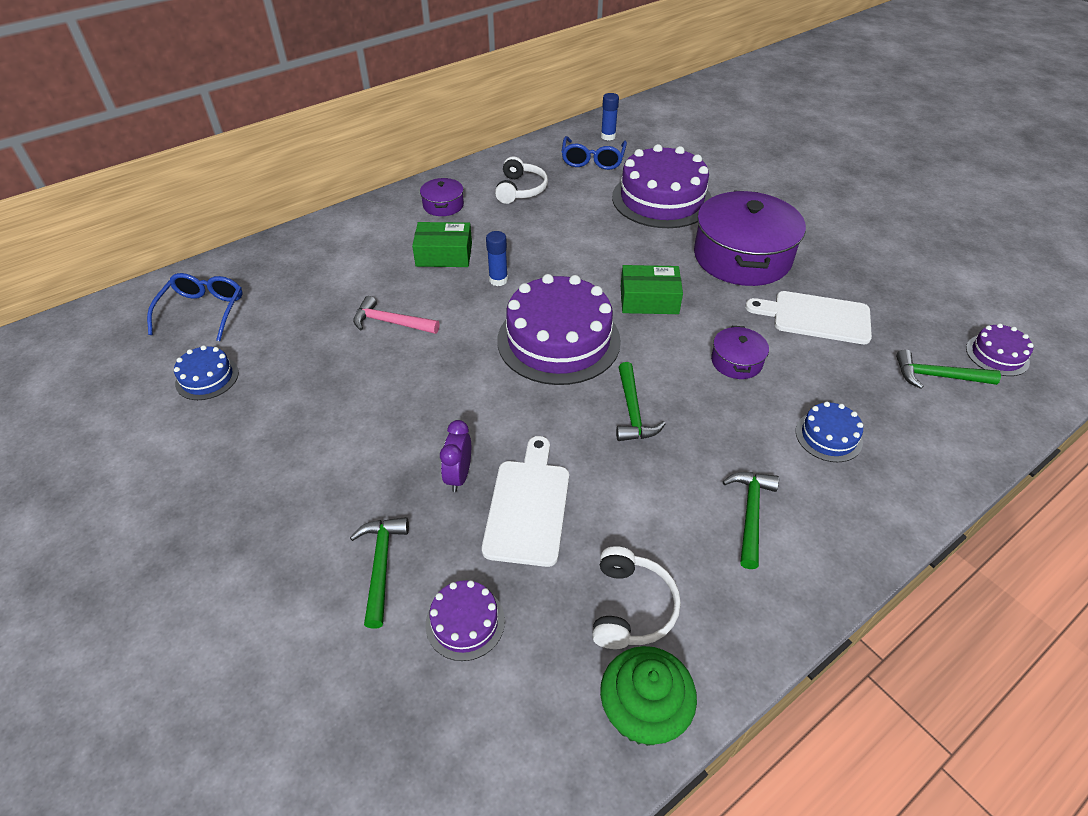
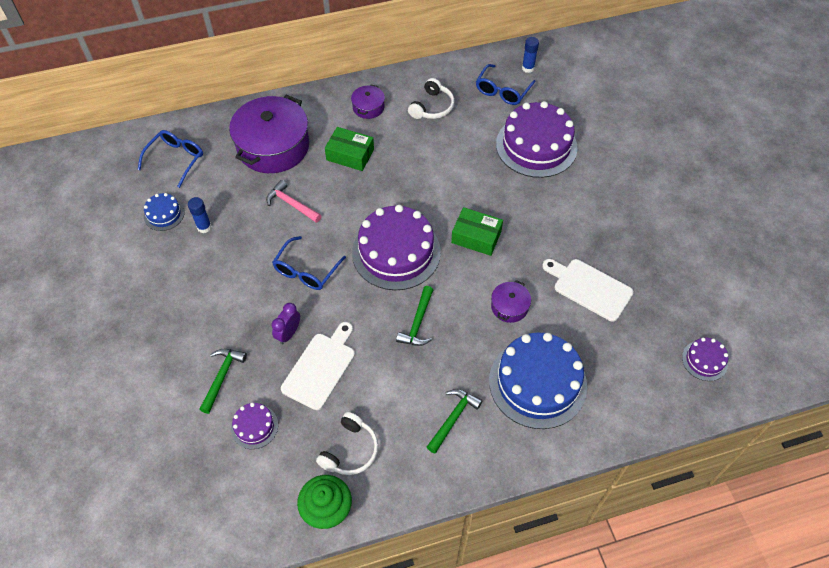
camera: 20 degrees right, 10 degrees up
blue glue stick [486,231,508,286] -> blue glue stick moved to [188,197,212,233]
purple pot [694,191,806,286] -> purple pot moved to [229,95,309,173]
blue cake [795,402,863,462] -> blue cake [489,332,587,429], size x2.14
green hammer [896,349,1001,389] -> none
none -> blue glasses [272,236,346,290]

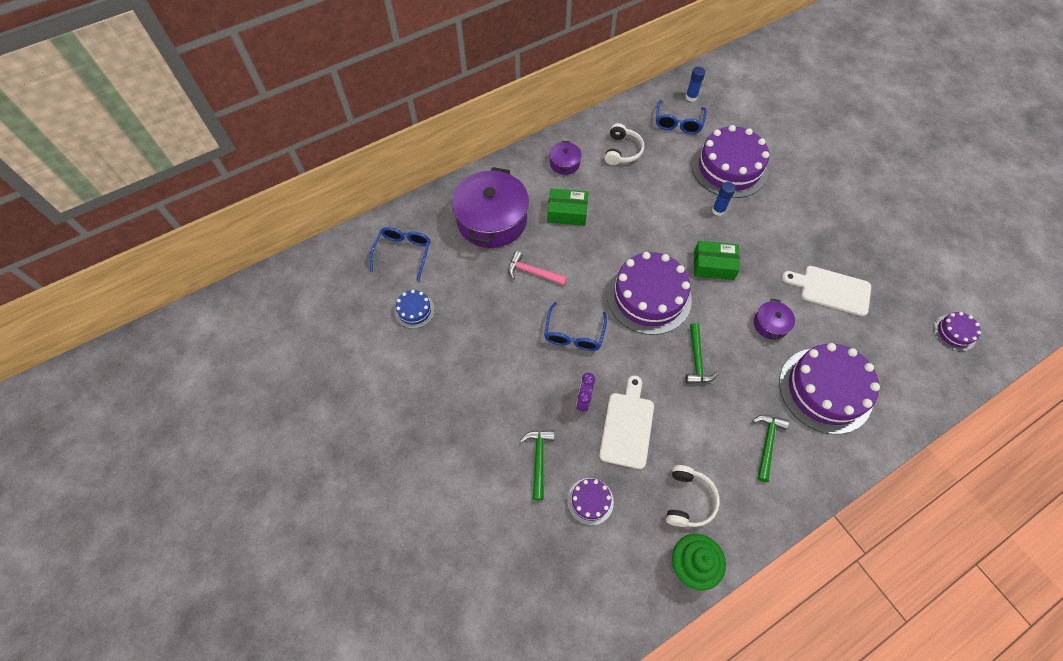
camera: 15 degrees left, 5 degrees up
blue glue stick [188,197,212,233] -> blue glue stick moved to [712,182,736,216]
blue cake [489,332,587,429] -> purple cake [779,343,880,434]

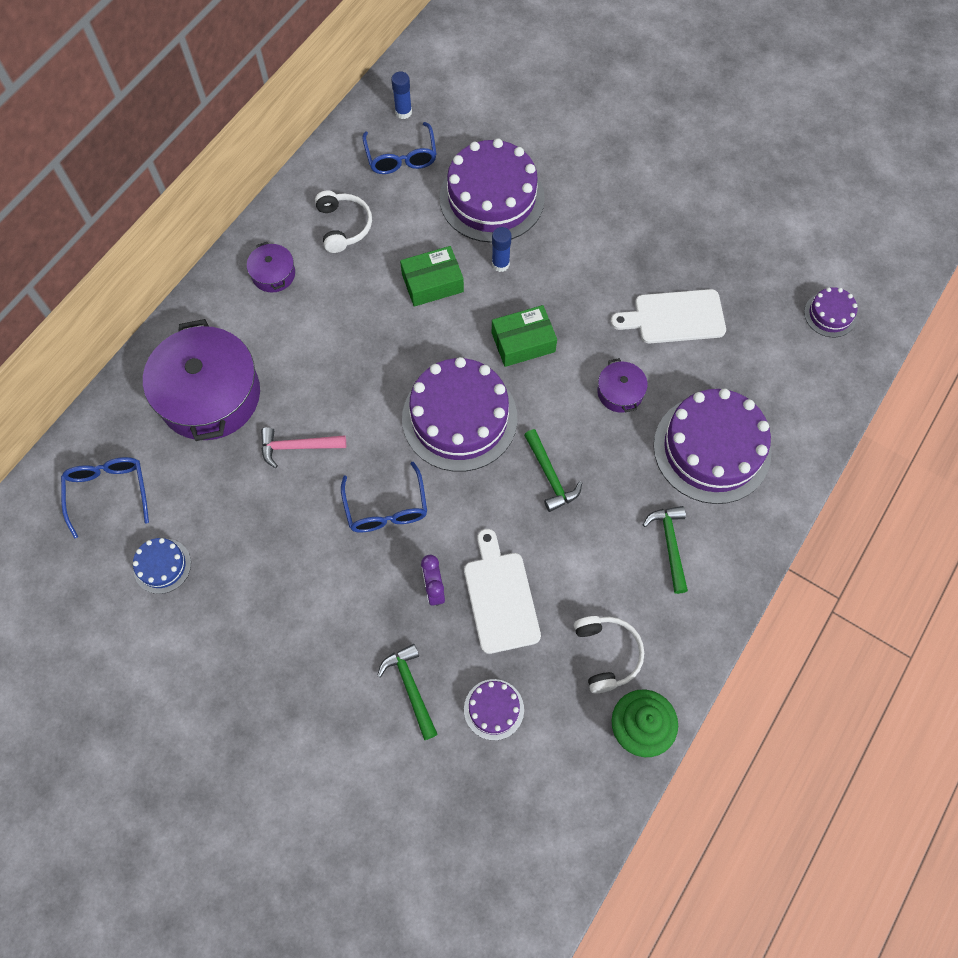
camera: 25 degrees left, 5 degrees up
green box [547,188,589,226] -> green box moved to [400,246,464,307]

